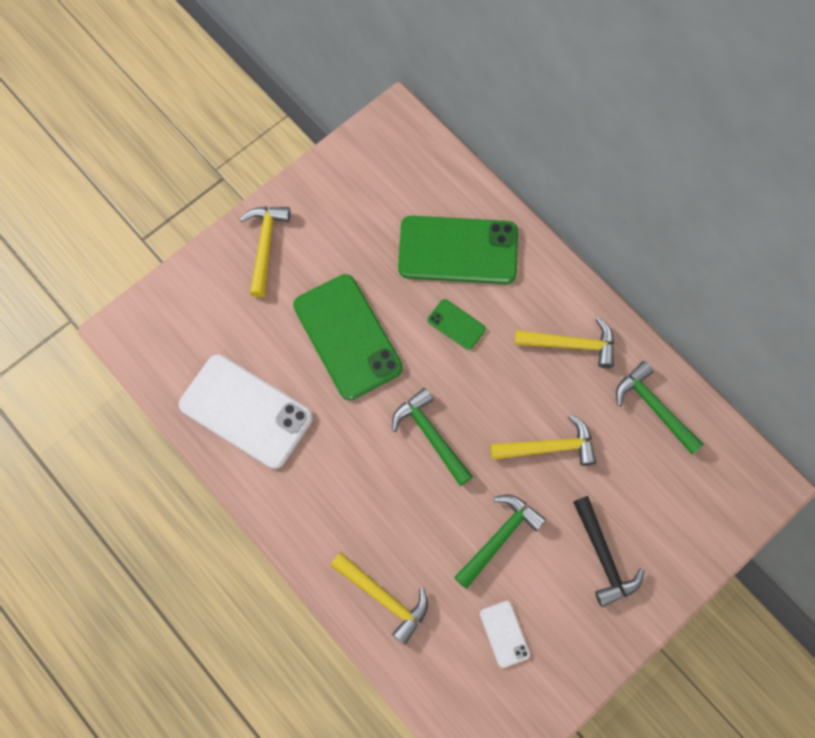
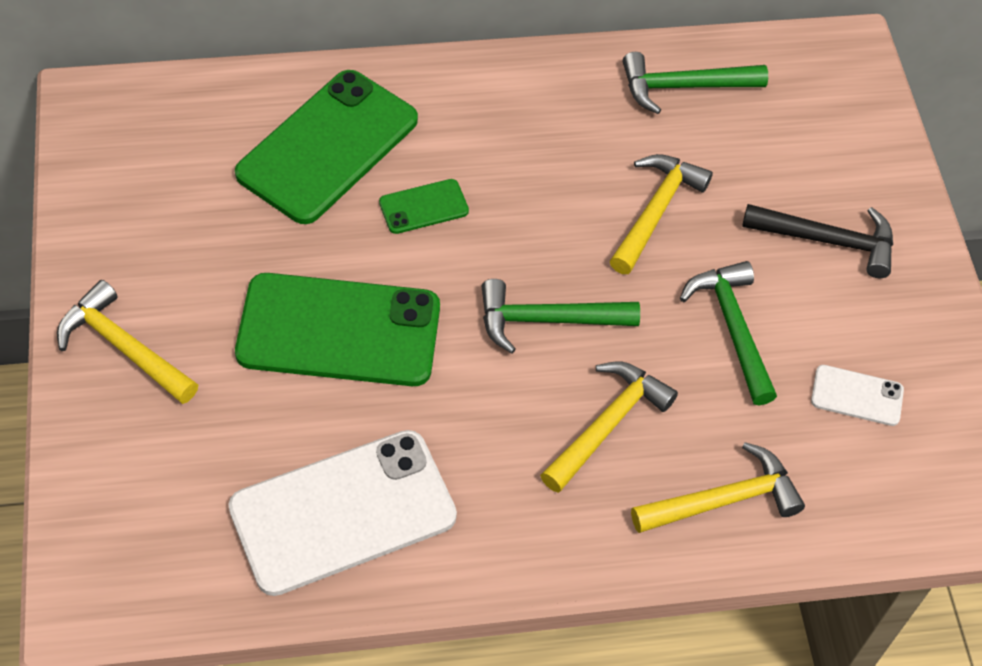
camera: 60 degrees left, 15 degrees down
yellow hammer [515,317,614,368] -> yellow hammer moved to [540,362,678,493]

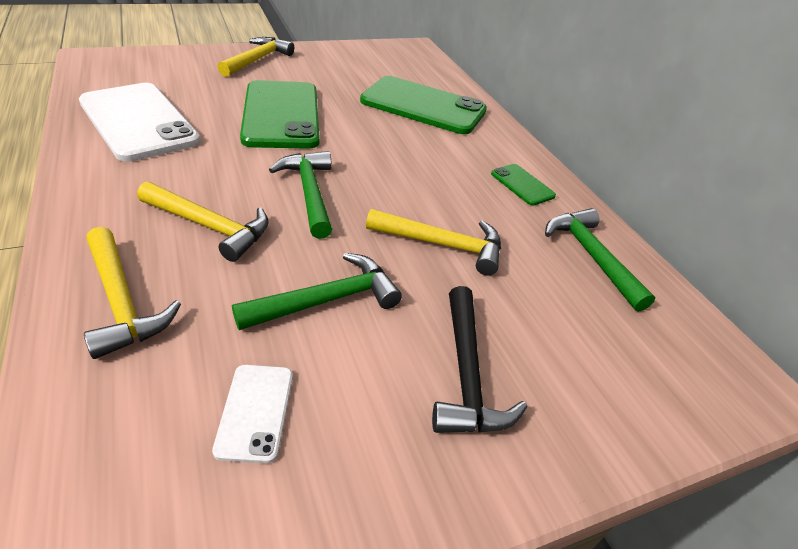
camera: 75 degrees right, 15 degrees down
green phone [379,179,469,234] -> green phone moved to [491,164,556,206]

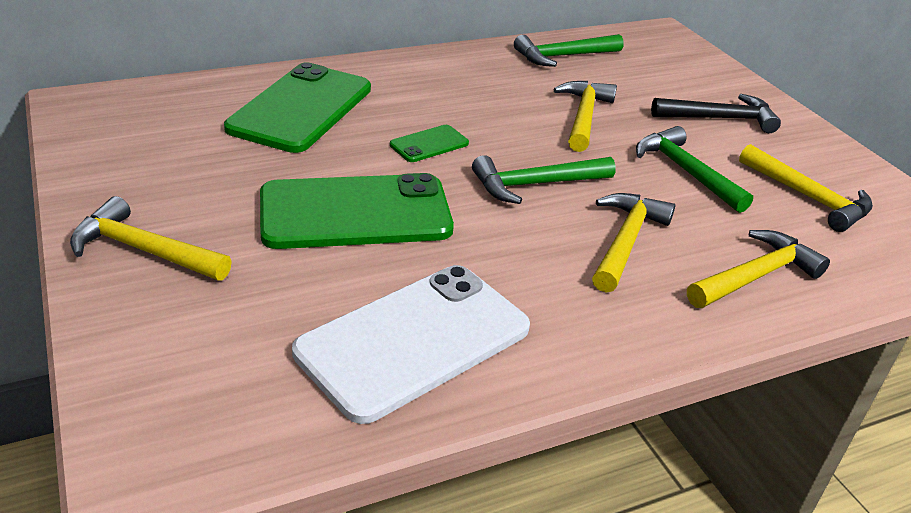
camera: 90 degrees left, 5 degrees down
white phone [212,365,293,463] -> yellow hammer [739,144,873,232]
green phone [491,164,556,206] -> green phone moved to [390,125,469,162]

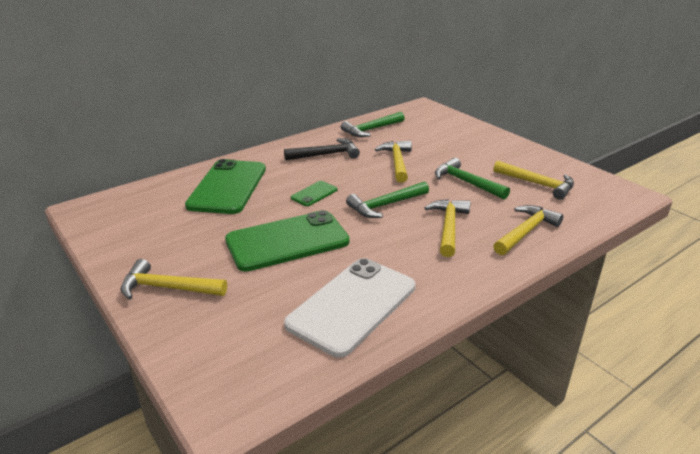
camera: 10 degrees left, 5 degrees down
black hammer [651,94,781,133] -> black hammer moved to [284,138,360,161]

